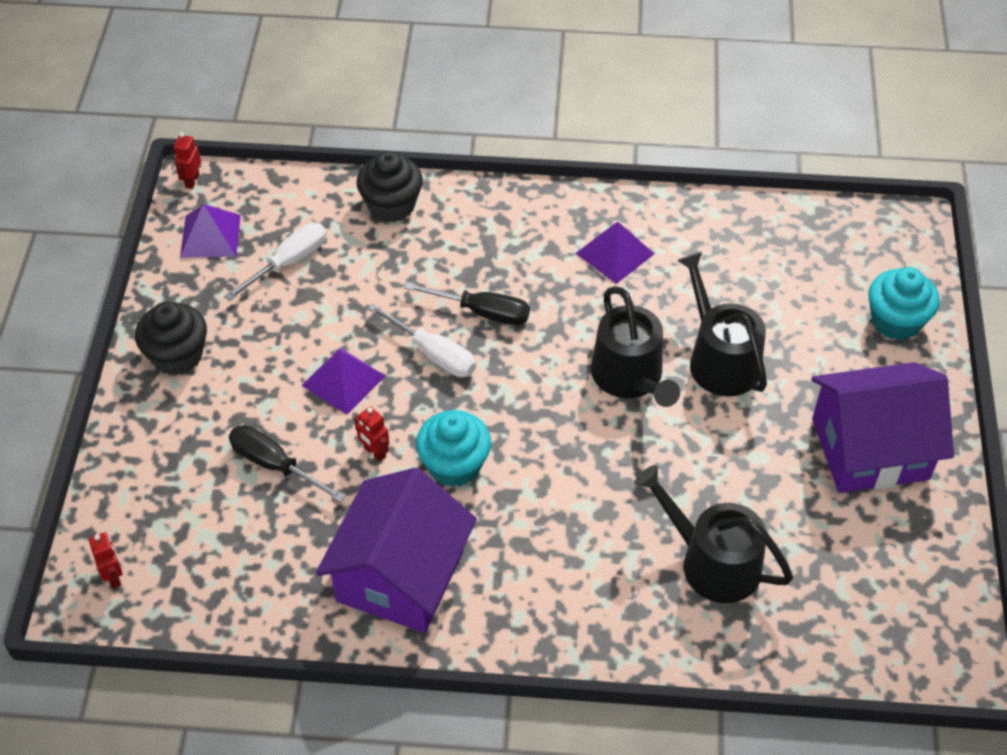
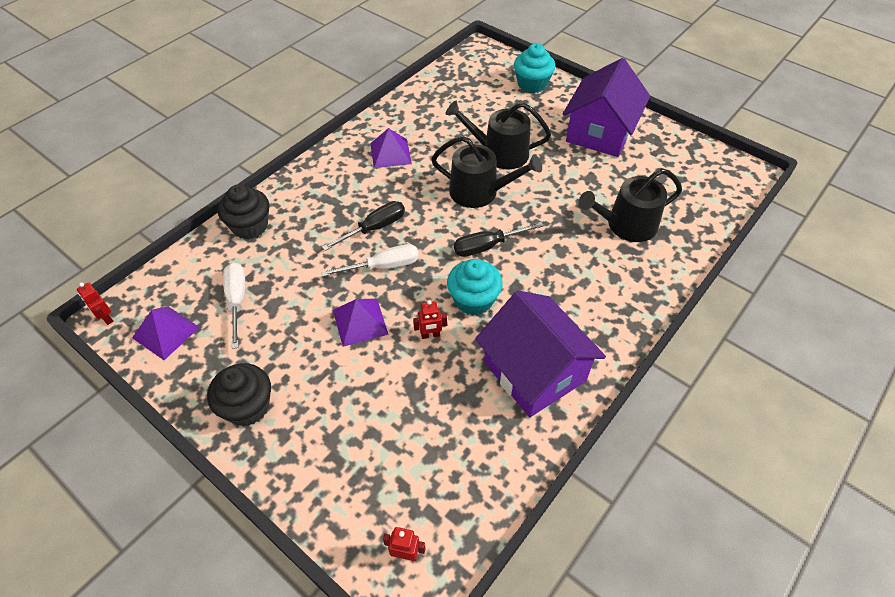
camera: 55 degrees left, 0 degrees up
black screwdriver [229,425,346,502] -> black screwdriver moved to [454,222,544,257]

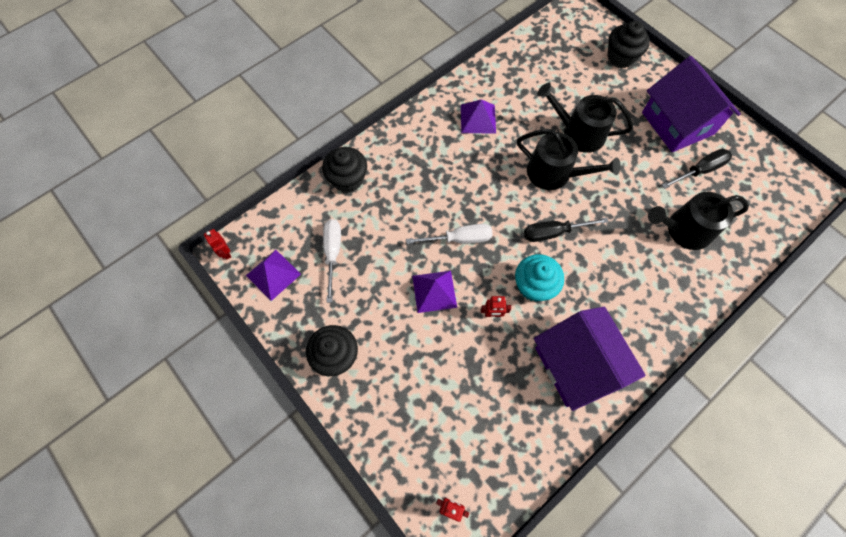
camera: 10 degrees right, 15 degrees up
black screwdriver [322,201,405,251] -> black screwdriver moved to [662,149,732,189]
turquoise cupcake [514,43,555,93] -> black cupcake [608,21,650,68]
purple house [563,58,650,157] -> purple house turned 60 degrees counterclockwise [642,56,741,152]

